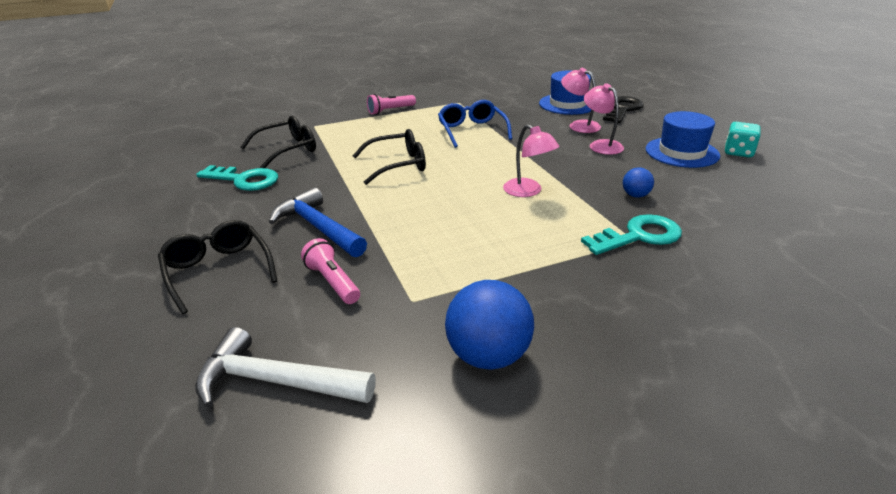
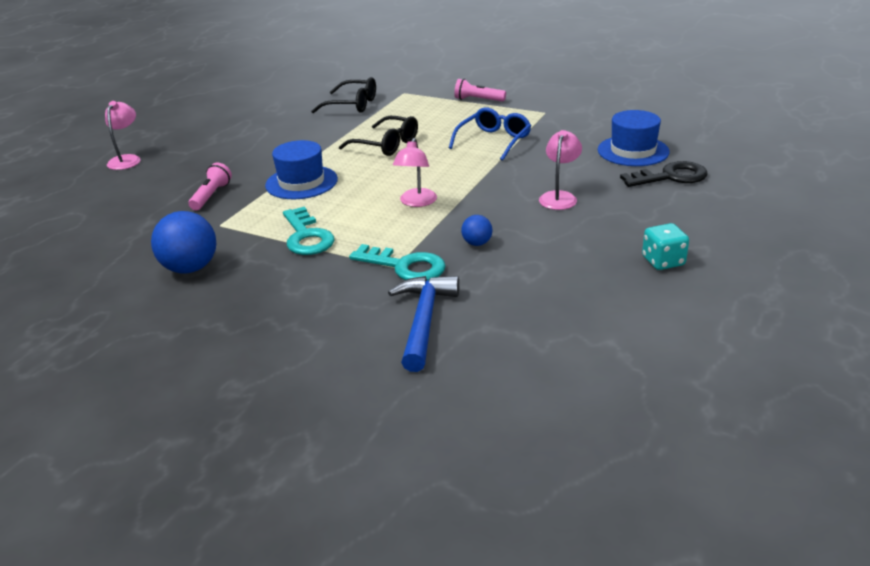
camera: 50 degrees right, 0 degrees up
black glasses [158,220,277,314] -> none
white hammer [195,327,376,408] -> none
turquoise key [196,165,278,191] -> turquoise key moved to [283,207,334,255]
blue hammer [269,187,367,257] -> blue hammer moved to [388,276,459,372]
pink lamp [561,68,601,133] -> pink lamp moved to [105,101,141,170]
blue hat [646,111,720,168] -> blue hat moved to [265,140,338,199]

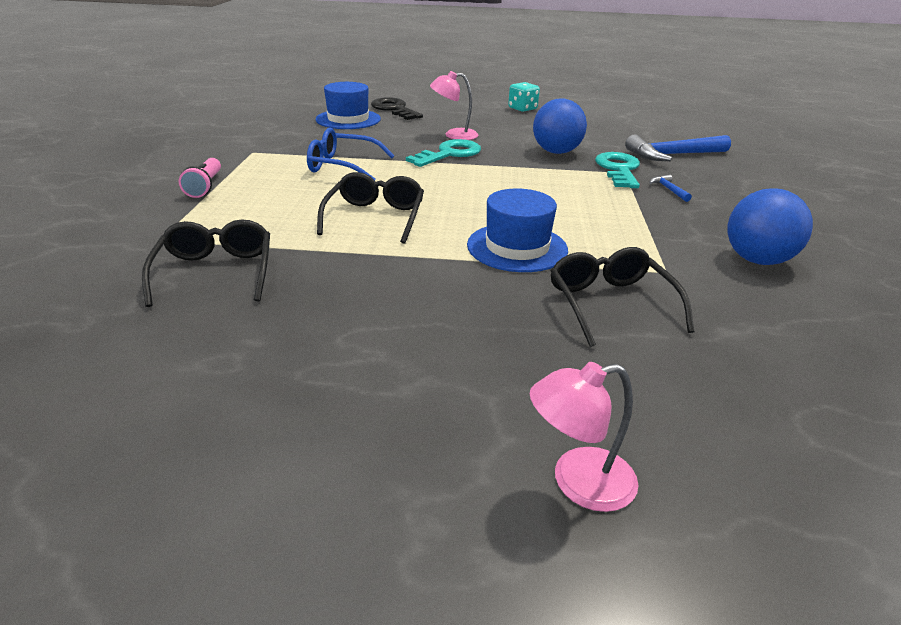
camera: 115 degrees left, 0 degrees up
pink flashlight [188,163,232,210] -> black glasses [550,247,694,347]
turquoise key [283,207,334,255] -> turquoise key moved to [406,139,481,167]
pink lamp [393,138,437,207] -> none
blue ball [461,215,492,246] -> blue ball [533,98,587,154], size x1.96
none -> blue hammer [649,174,692,202]

